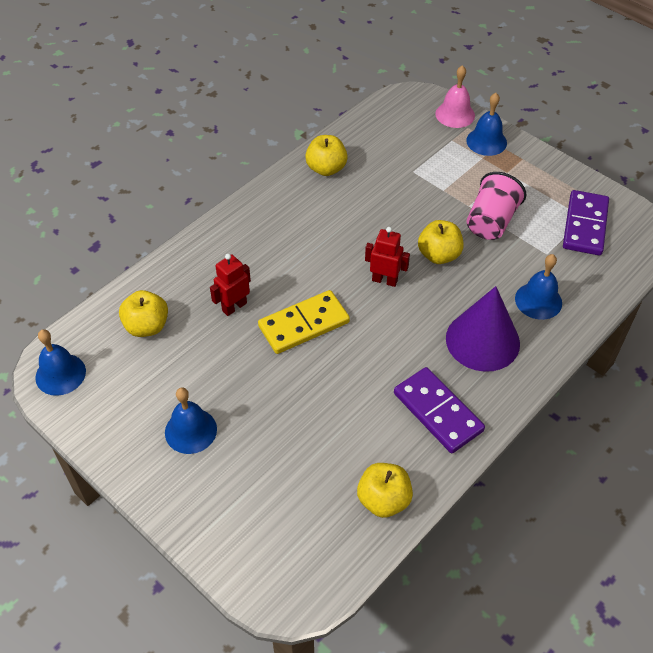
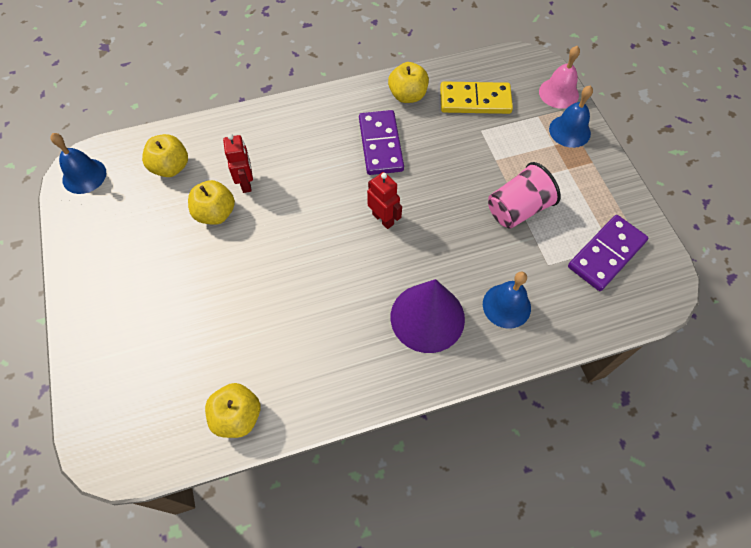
camera: 30 degrees right, 10 degrees up
blue bell [165,387,217,454] -> none
red robot [210,254,251,316] -> red robot turned 90 degrees clockwise [223,134,253,193]
yellow domino [258,290,350,354] -> yellow domino moved to [440,81,513,114]
purple domino [394,367,485,453] -> purple domino moved to [359,110,404,175]
yellow apple [418,220,464,264] -> yellow apple moved to [188,180,235,225]

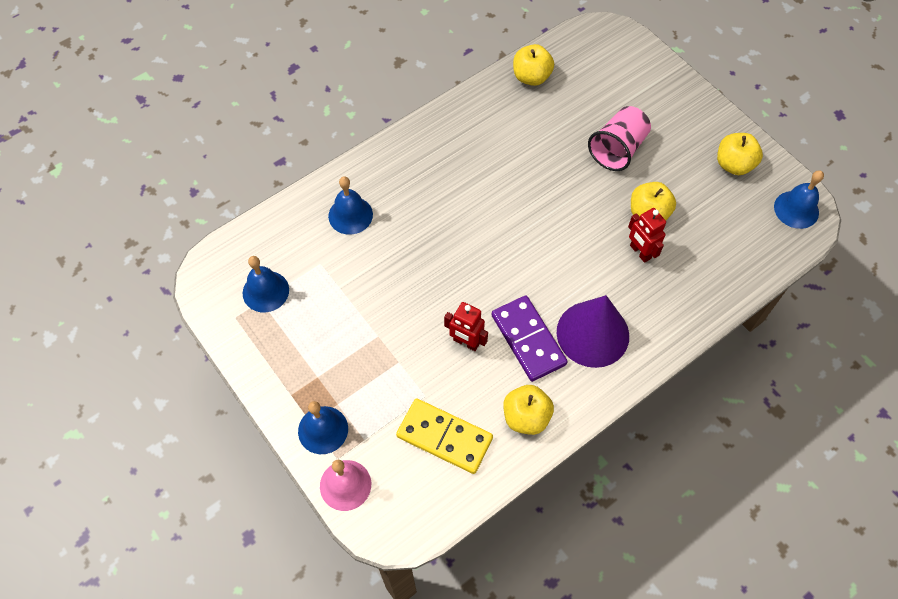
camera: 160 degrees right, 0 degrees up
yellow apple [142,134,188,177] -> yellow apple moved to [717,133,763,175]
red robot [367,172,402,229] -> red robot moved to [444,302,488,351]
purple cone [391,279,465,353] -> purple cone moved to [557,295,629,368]
yellow domino [440,81,513,114] -> yellow domino turned 45 degrees clockwise [396,398,493,474]
pink cup [488,162,561,229] -> pink cup moved to [588,106,651,171]
purple domino [568,215,648,291] -> blue bell [243,256,289,312]

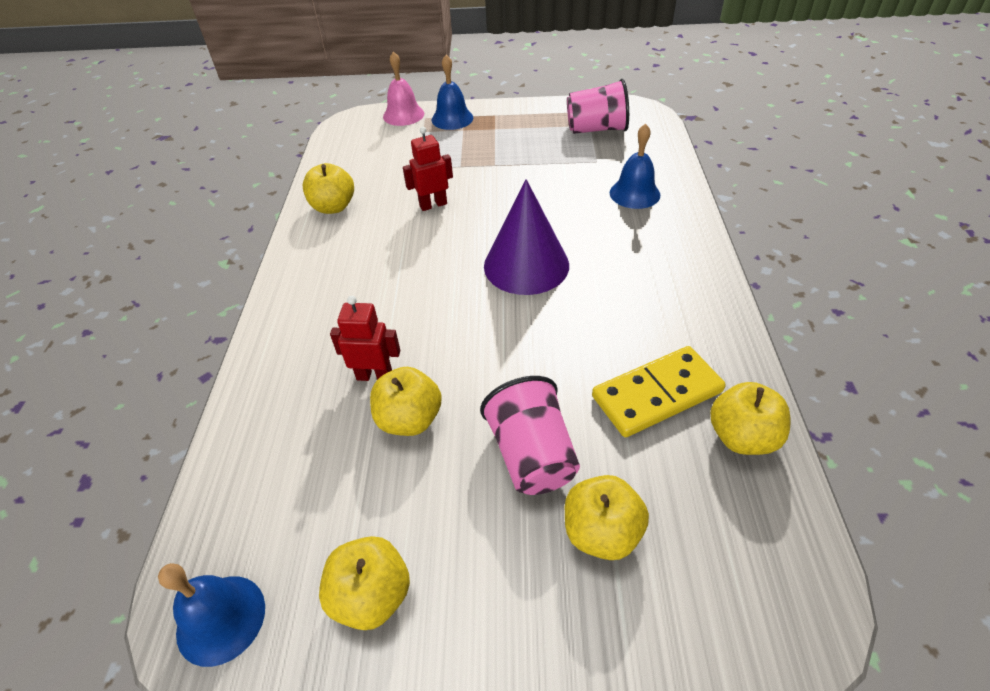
camera: 130 degrees right, 15 degrees down
blue bell [243,256,289,312] -> pink cup [567,79,629,134]
yellow domino [396,398,493,474] -> yellow domino moved to [592,346,726,437]
purple domino [491,295,568,382] -> none
purple cone [557,295,629,368] -> purple cone moved to [484,179,569,295]
none -> yellow apple [565,475,649,560]

